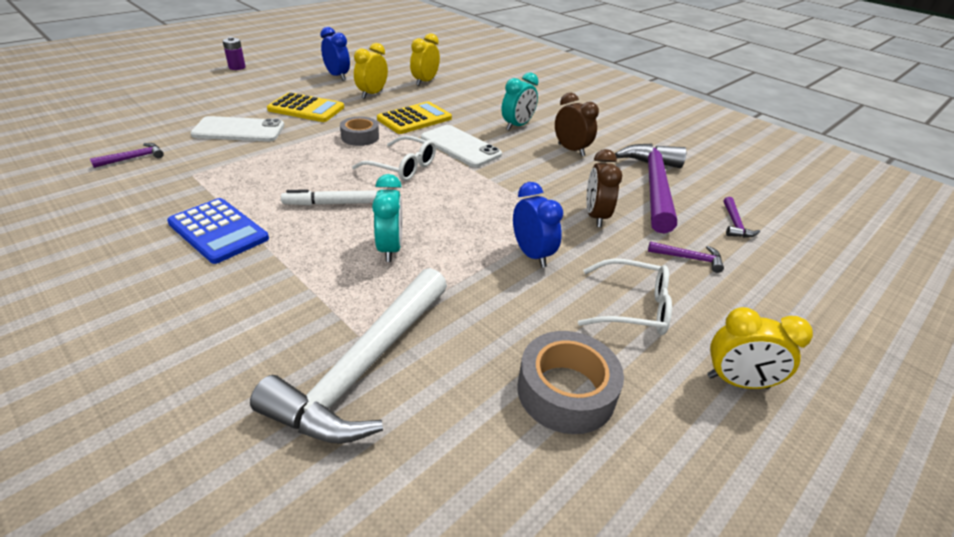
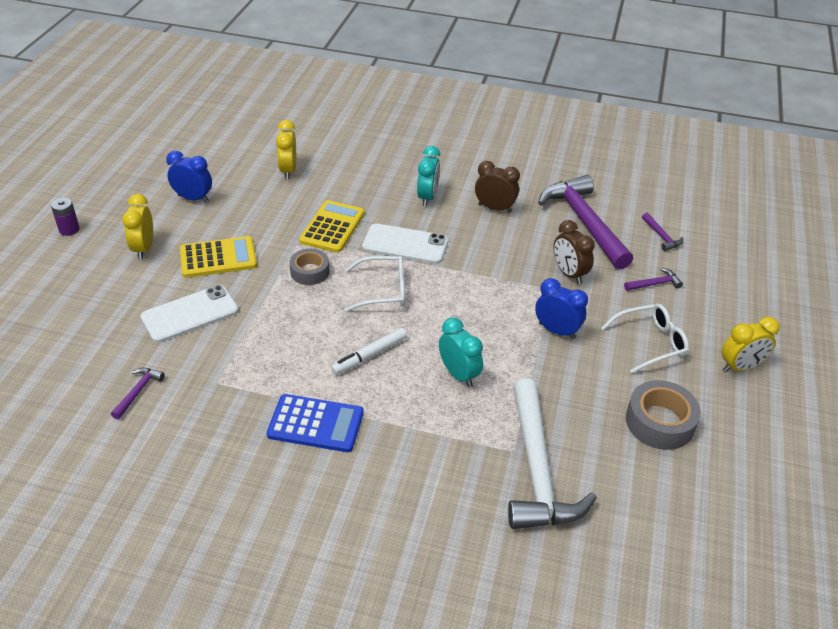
camera: 30 degrees left, 5 degrees up
yellow clock [354,43,388,99] -> yellow clock moved to [122,194,153,259]

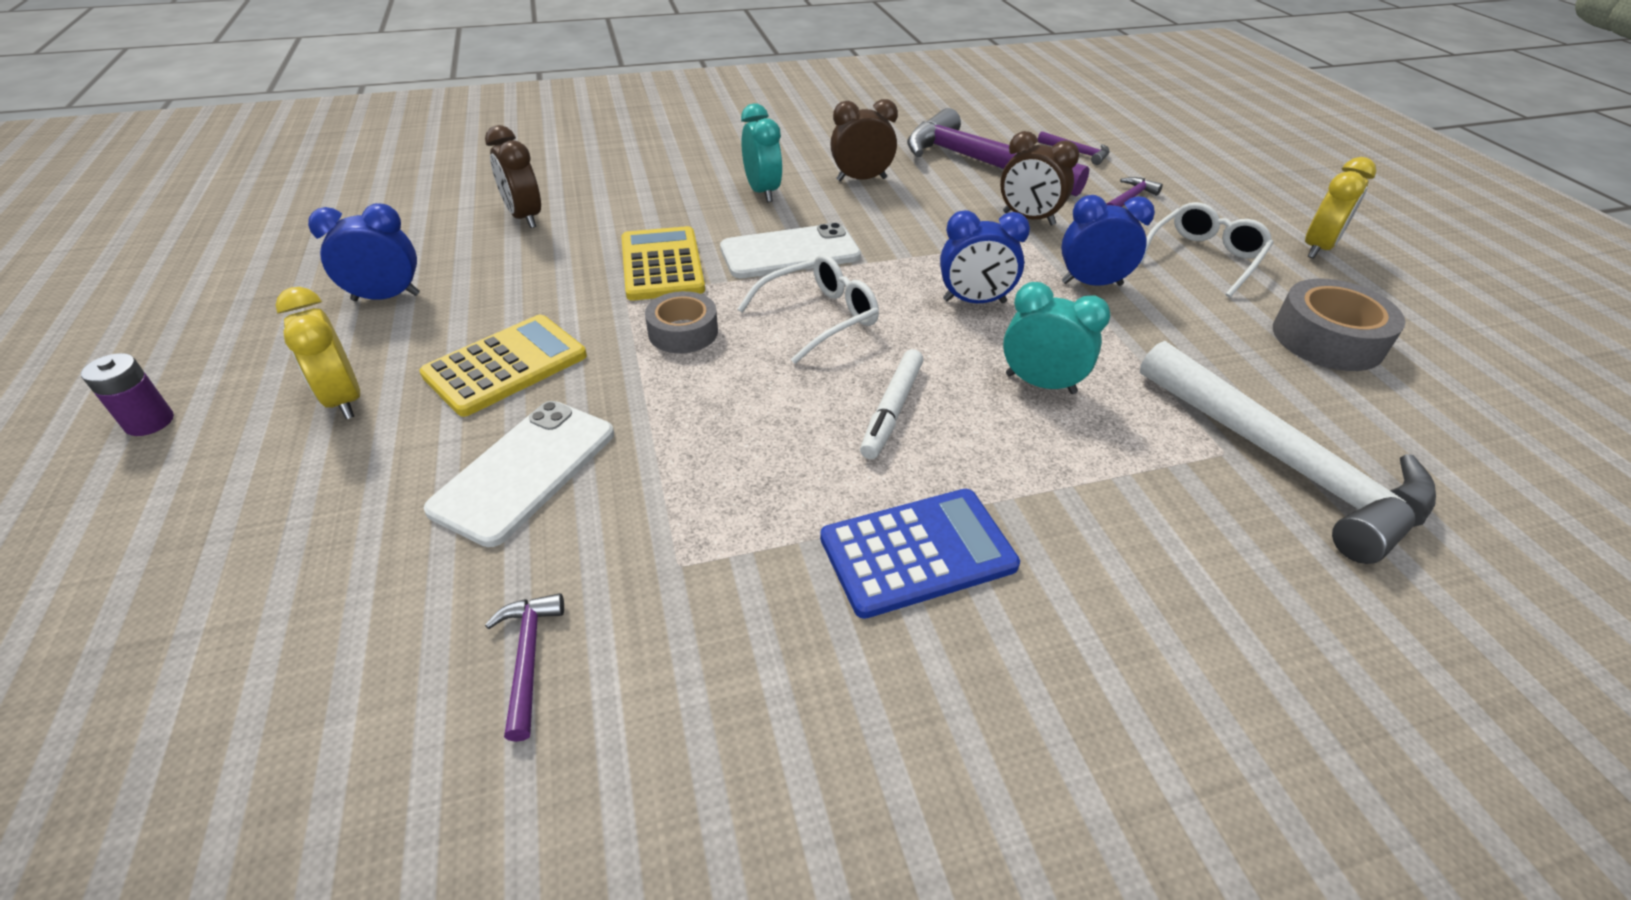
camera: 30 degrees left, 0 degrees up
yellow clock [276,120,296,179] -> brown clock [485,125,541,228]
none -> blue clock [940,210,1030,303]

